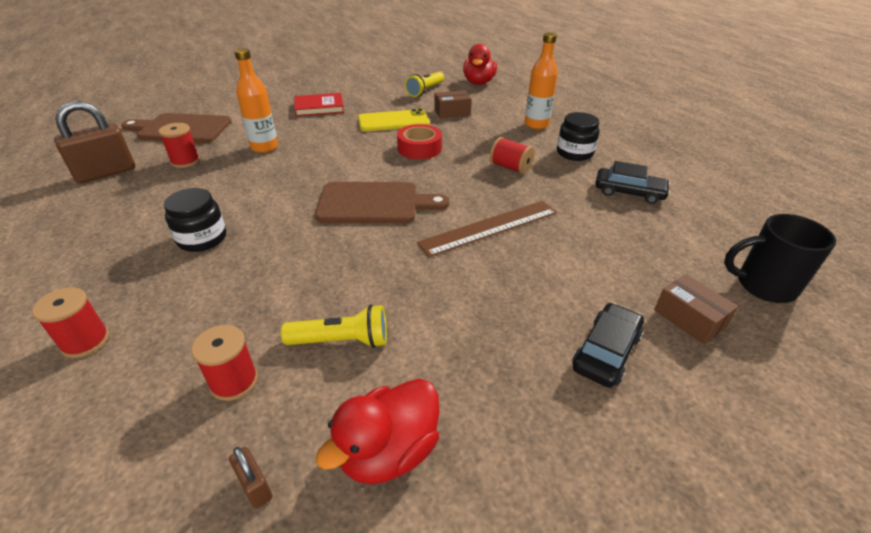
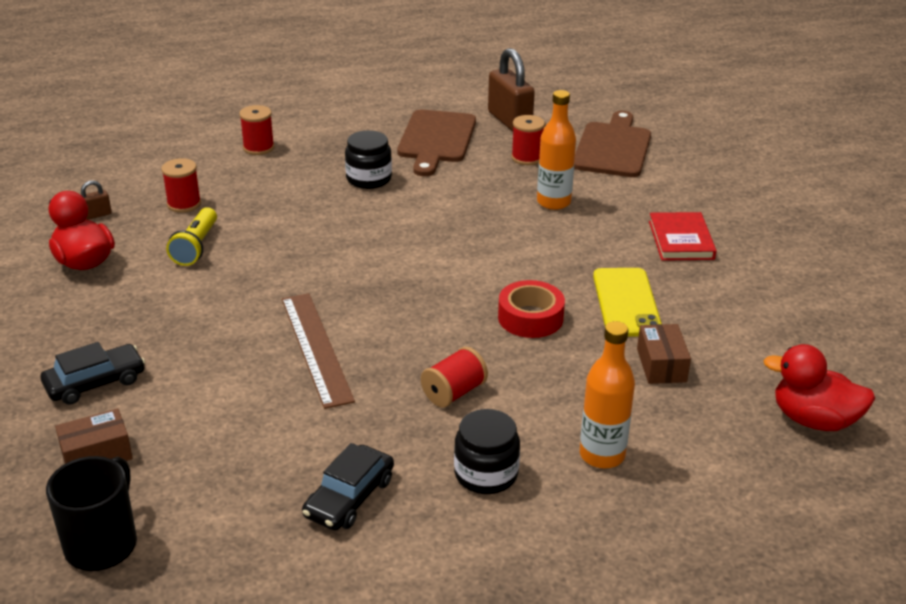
camera: 100 degrees right, 5 degrees down
brown cutting board [315,182,449,223] -> brown cutting board moved to [397,110,476,176]
yellow flashlight [405,72,444,97] -> none
black car [572,303,644,388] -> black car turned 75 degrees counterclockwise [41,342,145,405]

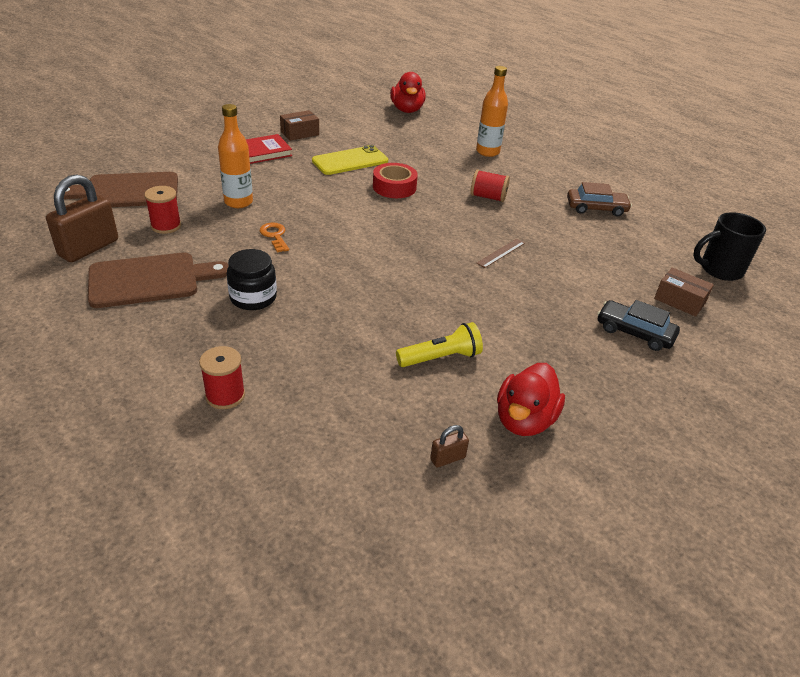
camera: 120 degrees left, 5 degrees up
brown padlock [81,180,112,220] -> brown padlock turned 60 degrees counterclockwise [430,425,469,468]
red spool [161,158,201,213] -> none
brown ruler [282,293,355,409] -> brown ruler [477,239,525,268], size x0.49
black car [302,443,394,531] -> brown car [567,182,632,216]
black jar [454,409,520,494] -> none
brown box [637,324,691,384] -> brown box moved to [280,110,319,141]
none -> orange key [260,222,289,252]

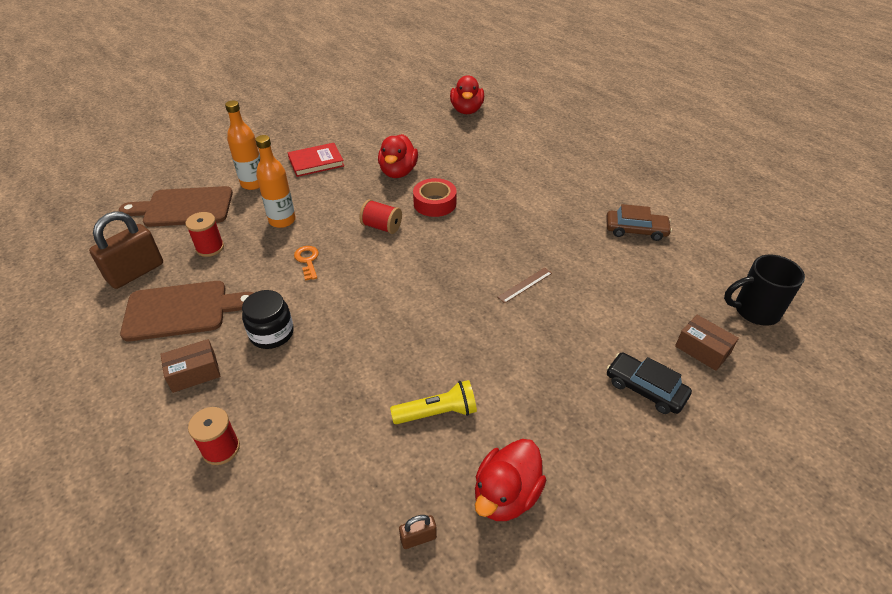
camera: 10 degrees right, 5 degrees up
brown box [280,110,319,141] -> brown box moved to [160,339,221,393]
yellow phone [312,145,388,175] -> red duck [378,134,418,178]
red spool [470,169,510,202] -> red spool moved to [359,199,402,234]
orange bottle [476,66,508,157] -> orange bottle moved to [225,101,260,190]

